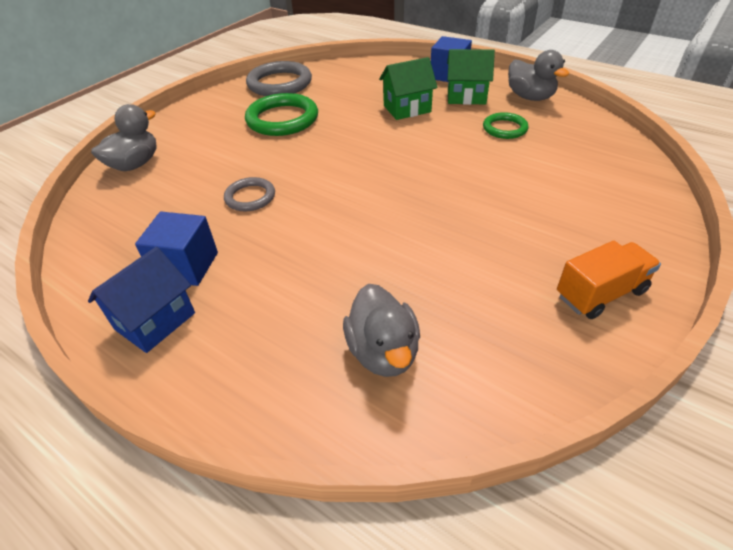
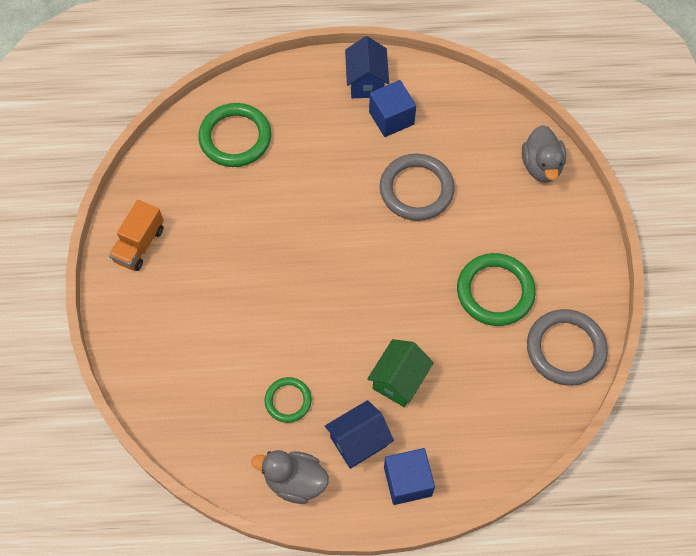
camera: 140 degrees right, 20 degrees up
grey ring [224,177,275,211] -> grey ring [380,154,455,221], size x1.75
grey duck [343,284,420,377] -> green ring [198,103,272,167]
green house [447,49,495,105] -> blue house [325,400,394,469]

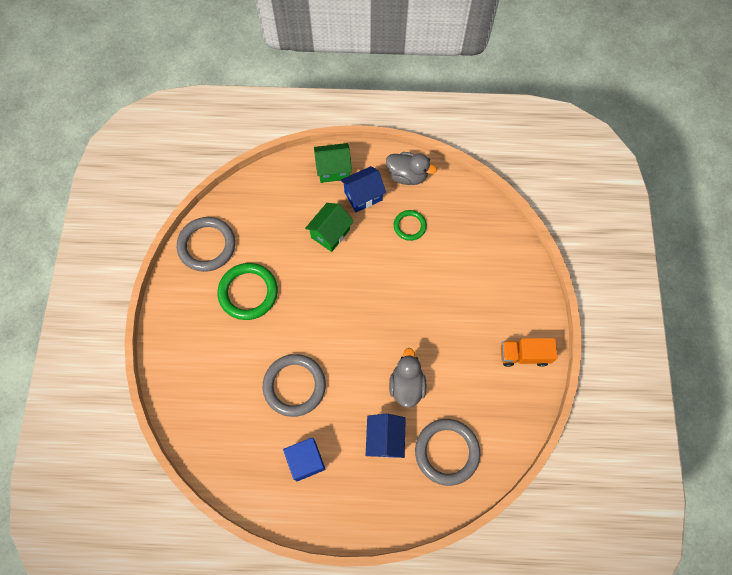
camera: 175 degrees left, 5 degrees up
orange truck [109,200,164,271] -> orange truck turned 120 degrees counterclockwise [501,338,558,367]
green ring [198,103,272,167] -> grey ring [415,419,480,486]
blue house [345,36,389,98] -> blue house moved to [366,414,406,458]
blue cube [384,448,435,505] -> green house [314,143,352,183]
grey duck [522,125,566,183] -> grey duck moved to [389,348,427,408]

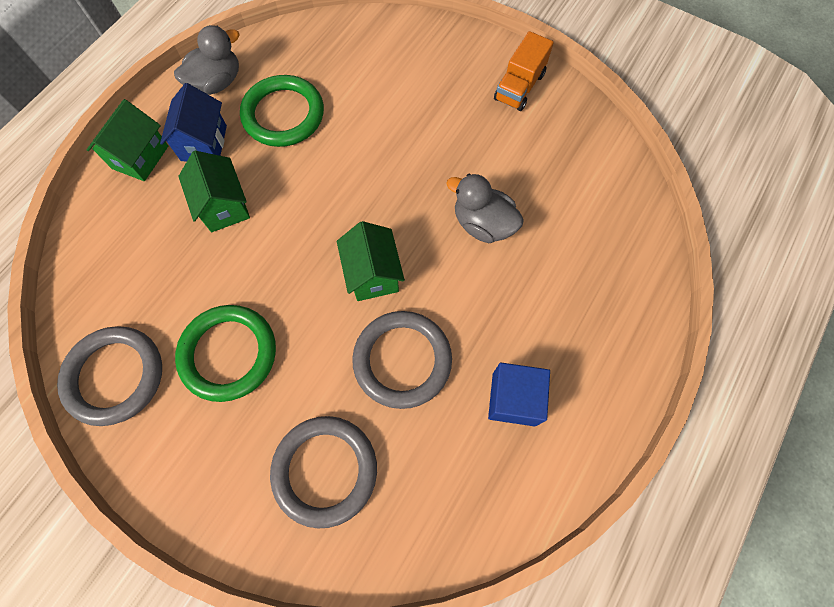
camera: 60 degrees left, 0 degrees up
blue house [366,414,406,458] -> none
green ring [394,210,427,241] -> green ring [240,75,324,147], size x1.75
grey ring [415,419,480,486] -> grey ring moved to [270,416,377,528]
none -> green house [337,221,405,301]

